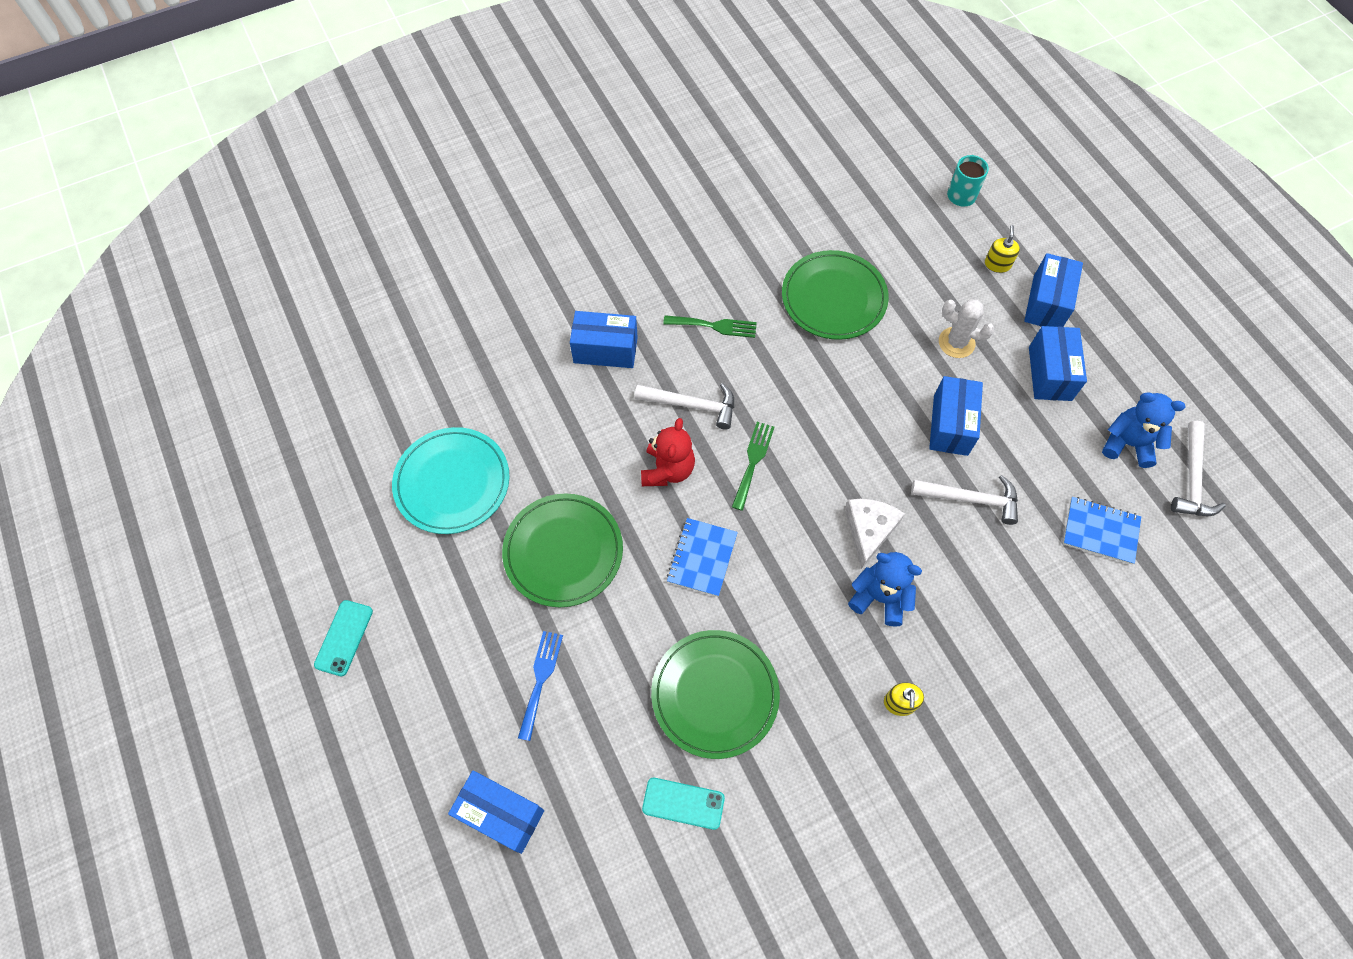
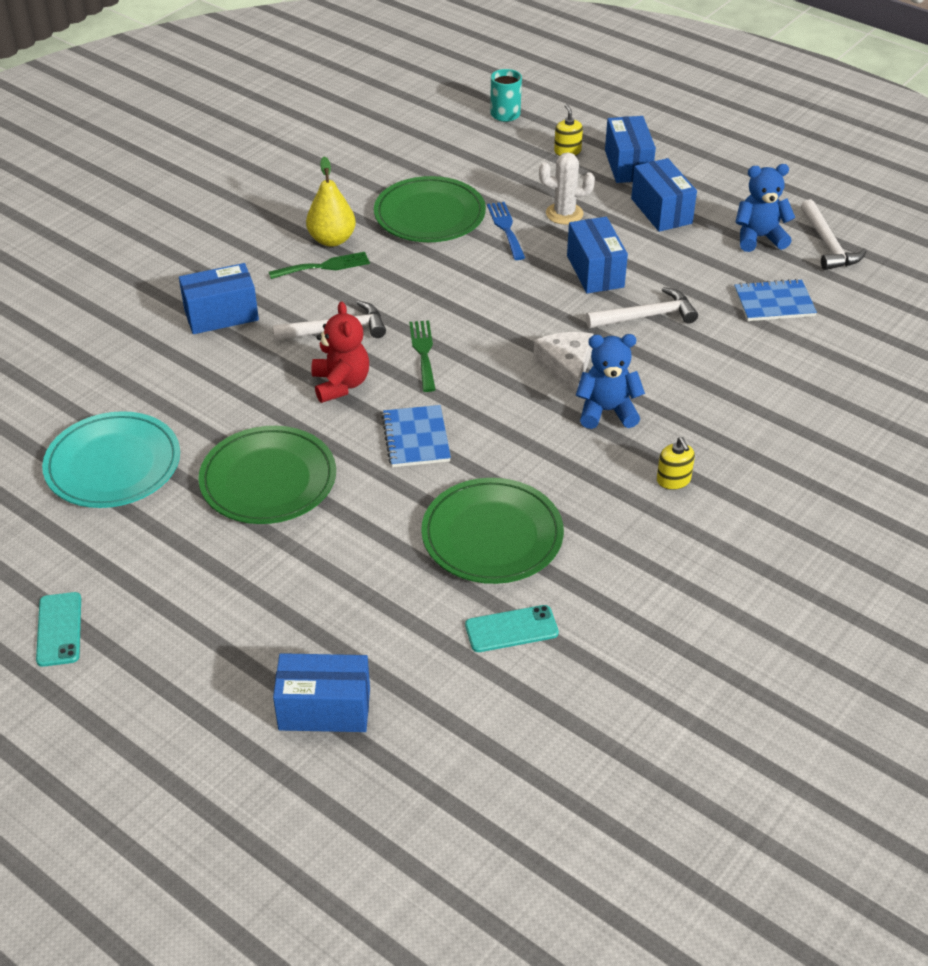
camera: 25 degrees left, 20 degrees down
blue fork [518,631,563,741] -> blue fork moved to [487,202,525,260]
none -> yellow pear [306,156,356,247]

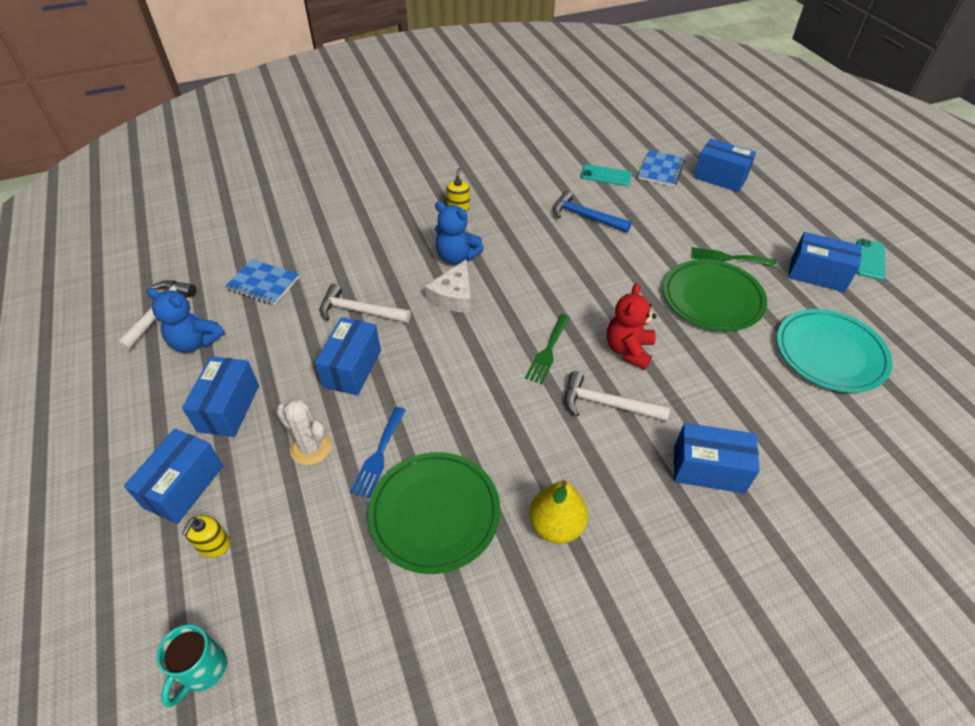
camera: 150 degrees left, 5 degrees up
green fork [269,252,370,279] -> green fork moved to [691,247,777,267]
blue notebook [382,405,451,467] -> blue notebook moved to [638,150,685,187]
green plate [421,478,564,584] -> blue hammer [553,190,632,233]
none -> blue box [788,232,862,292]

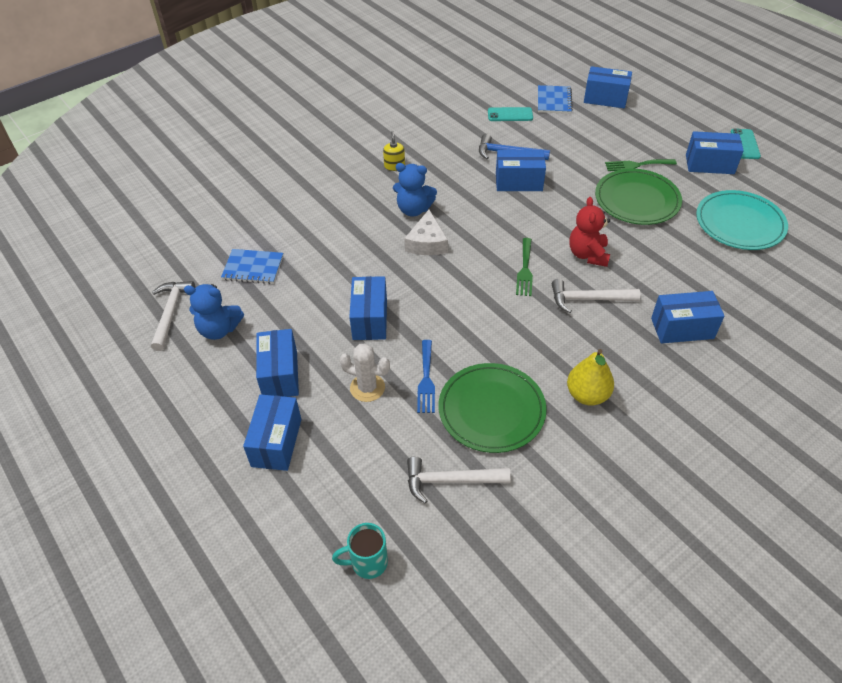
camera: 15 degrees left, 0 degrees up
turquoise mug [156,624,227,707] -> turquoise mug turned 75 degrees clockwise [332,523,388,579]
yellow soap dispenser [182,516,230,557] -> none
white hammer [320,284,411,323] -> white hammer moved to [407,456,511,504]
none -> blue box [496,150,546,191]

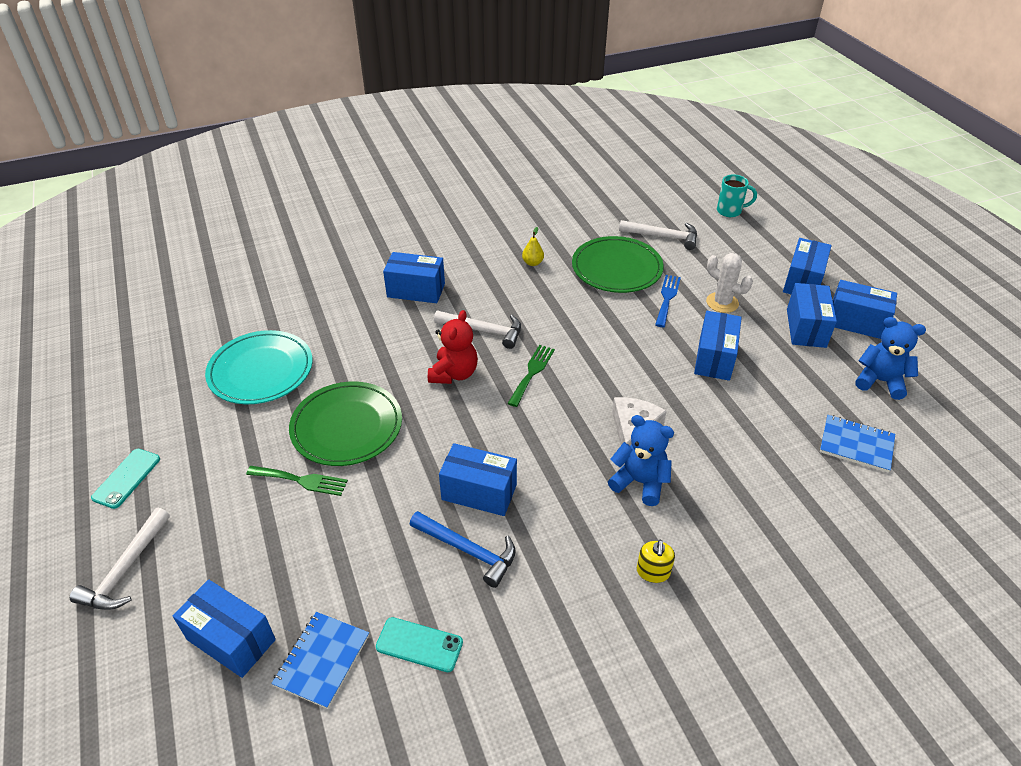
camera: 165 degrees left, 5 degrees down
white hammer [151,281,195,351] -> white hammer moved to [70,508,170,610]
yellow pear [567,349,614,406] -> yellow pear [522,227,544,266], size x0.56
blue box [686,131,744,174] -> blue box moved to [833,280,897,339]

